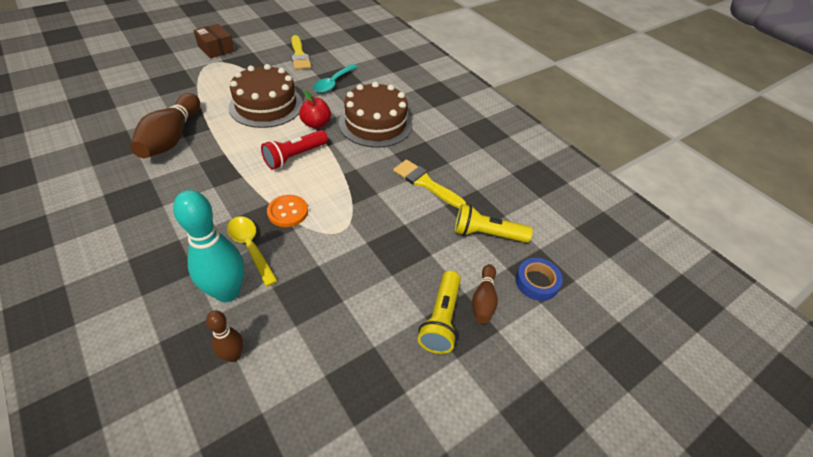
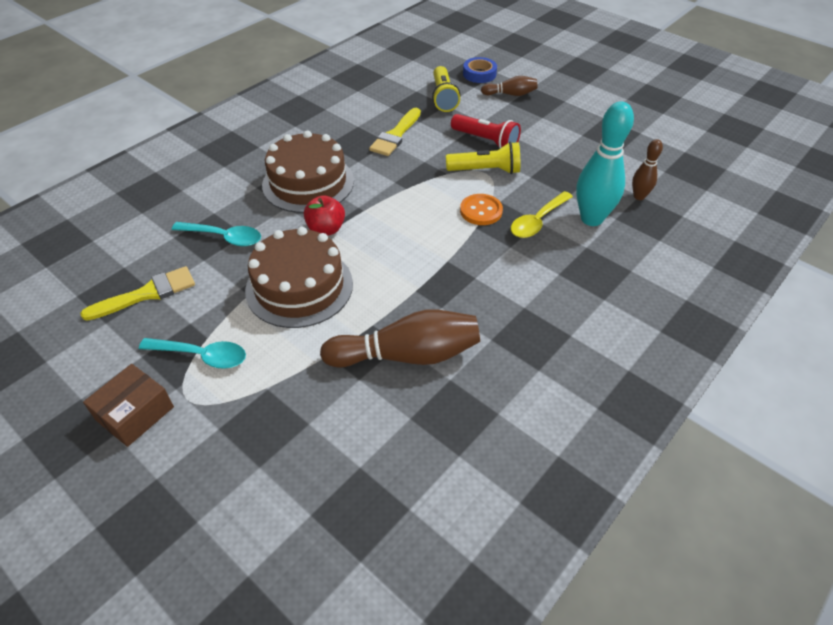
camera: 100 degrees left, 0 degrees up
red flashlight [261,130,328,170] -> red flashlight moved to [451,114,521,148]
yellow flashlight [418,271,461,354] -> yellow flashlight moved to [446,142,520,174]
none -> turquoise spoon [139,338,246,369]

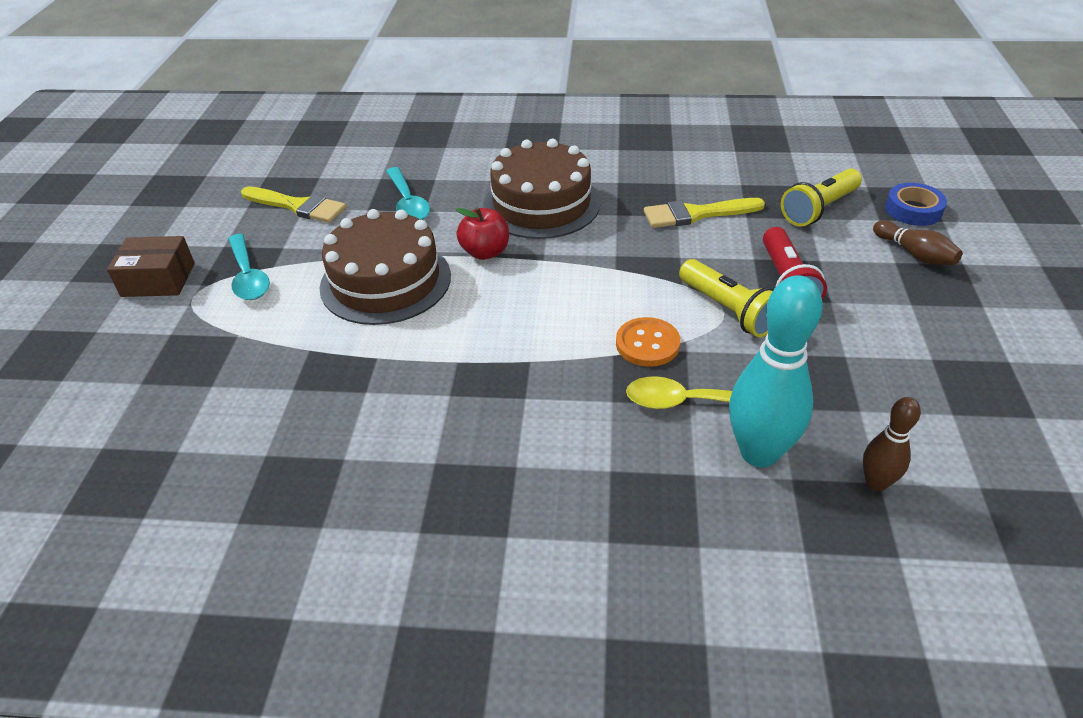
camera: 55 degrees right, 5 degrees down
brown bowling pin [320,310,480,368] -> none

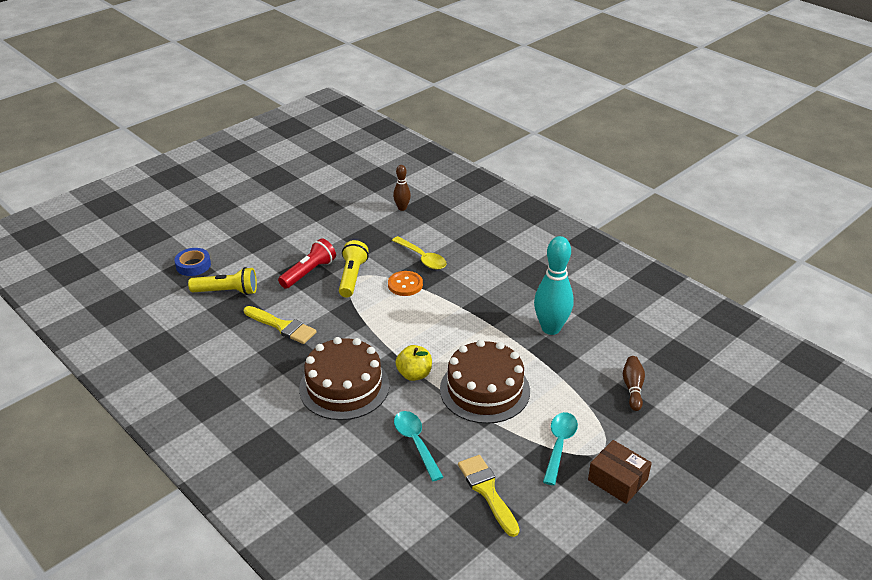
camera: 140 degrees left, 5 degrees down
turquoise spoon [386,167,430,220] -> turquoise spoon turned 45 degrees counterclockwise [394,411,443,481]
red apple [456,207,509,260] -> yellow apple [396,345,432,381]
turquoise bowling pin [729,275,823,467] -> turquoise bowling pin moved to [534,236,574,335]
brown bowling pin [873,220,963,265] -> brown bowling pin moved to [623,356,645,411]

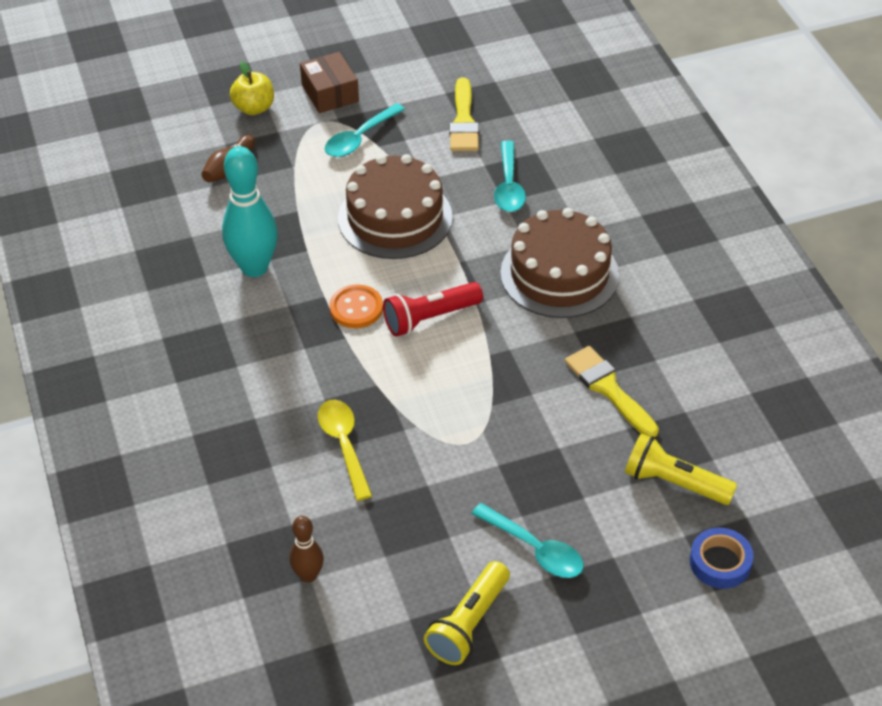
camera: 155 degrees left, 10 degrees up
red flashlight [278,238,336,289] -> red flashlight moved to [383,282,483,337]
yellow flashlight [339,240,369,298] -> yellow flashlight moved to [424,561,510,665]
orange button [388,271,423,296] -> orange button moved to [329,284,383,328]
yellow apple [396,345,432,381] -> yellow apple moved to [230,61,274,115]
none -> turquoise spoon [471,503,584,578]

